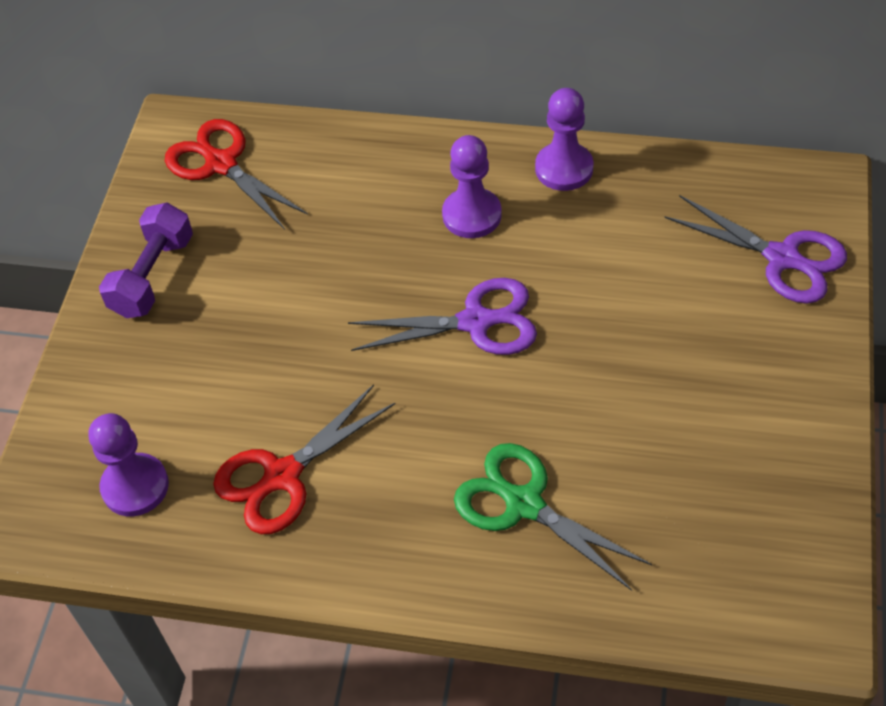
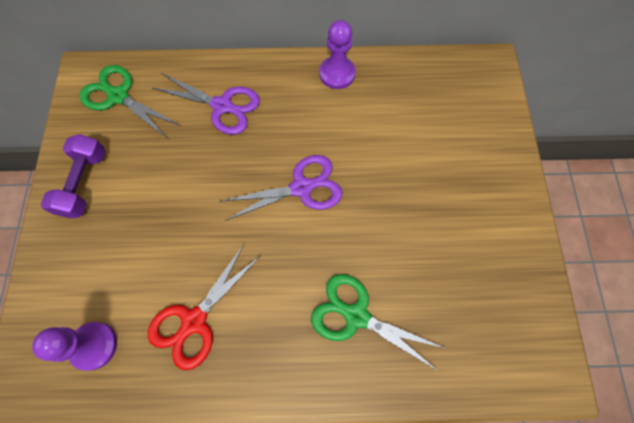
camera: 15 degrees left, 15 degrees up
red scissors [165,119,308,230] -> green scissors [79,65,181,138]
purple pawn [442,135,502,238] -> none
purple scissors [664,195,847,304] -> purple scissors moved to [151,73,260,135]

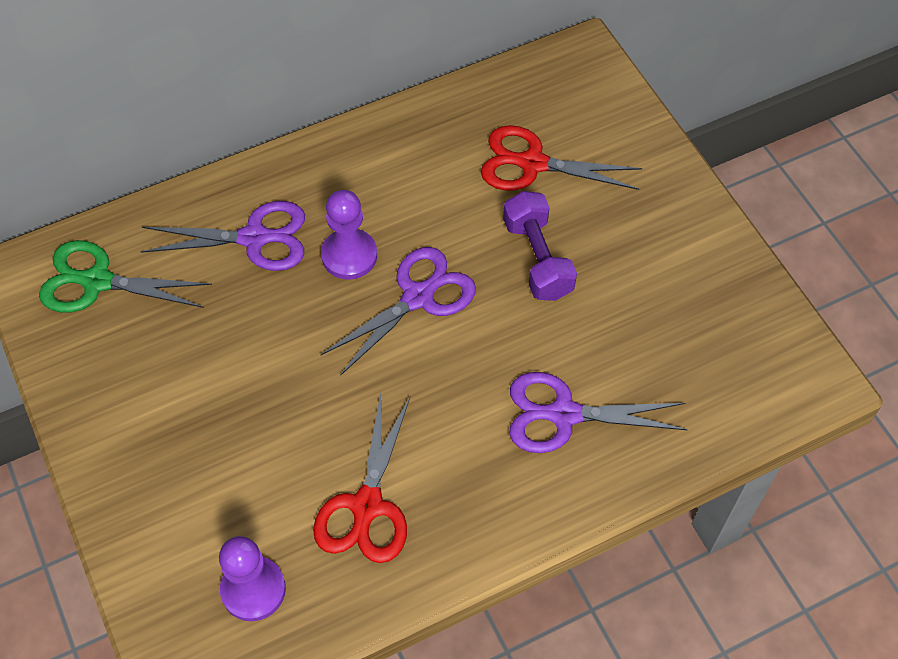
camera: 25 degrees left, 10 degrees down
purple dumbbell [41,134,105,218] -> purple dumbbell moved to [503,191,577,301]
green scissors [311,274,446,371] -> purple scissors [509,372,688,453]
purple pawn [319,20,356,89] -> purple pawn moved to [321,190,377,280]
none -> red scissors [481,125,643,190]

